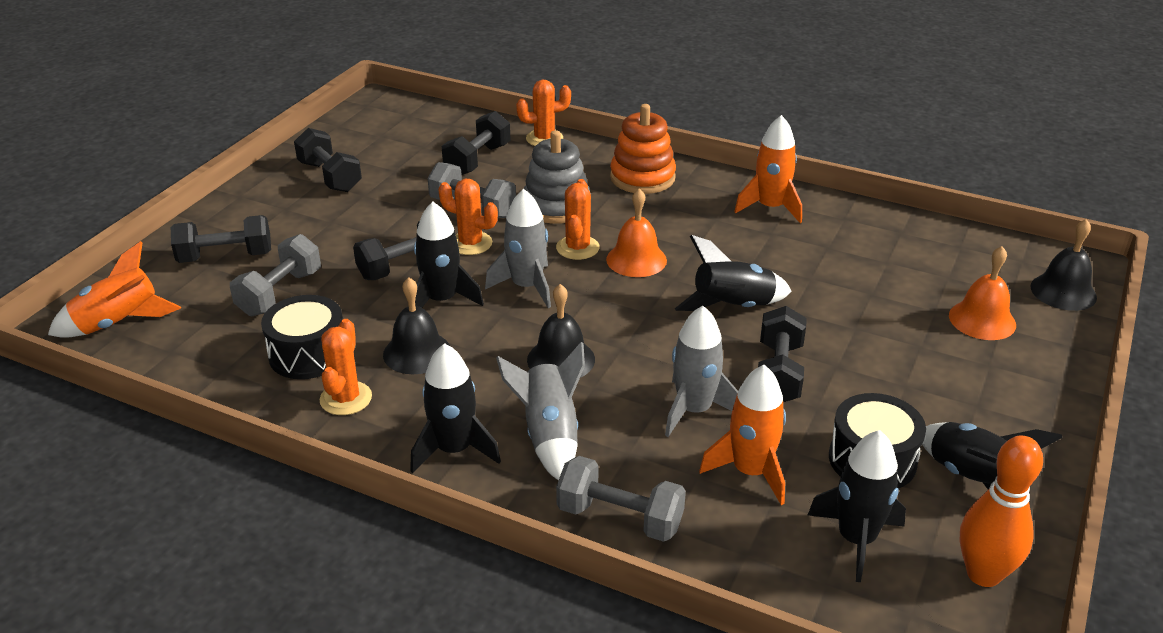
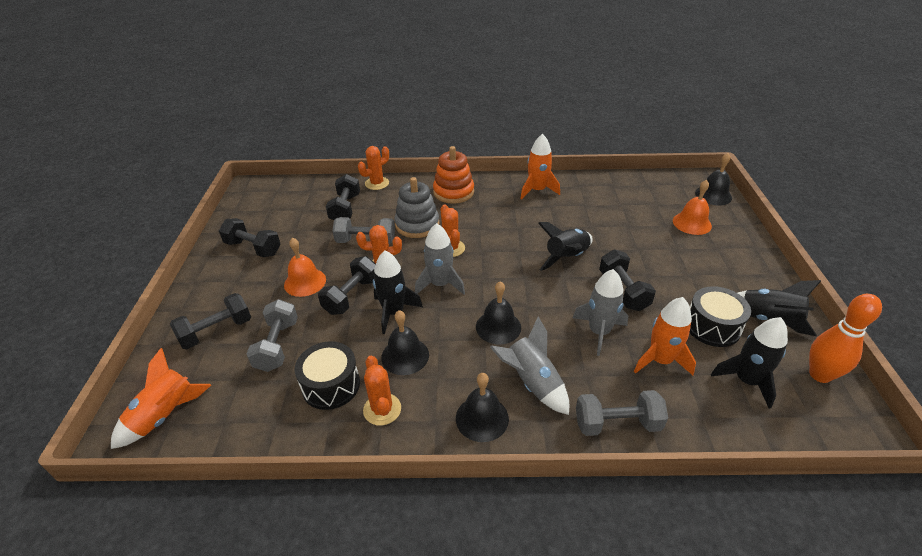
camera: 25 degrees left, 5 degrees up
black rocket [410,343,501,473] -> black bell [456,373,509,442]
orange bell [606,189,667,277] -> orange bell moved to [284,238,326,297]

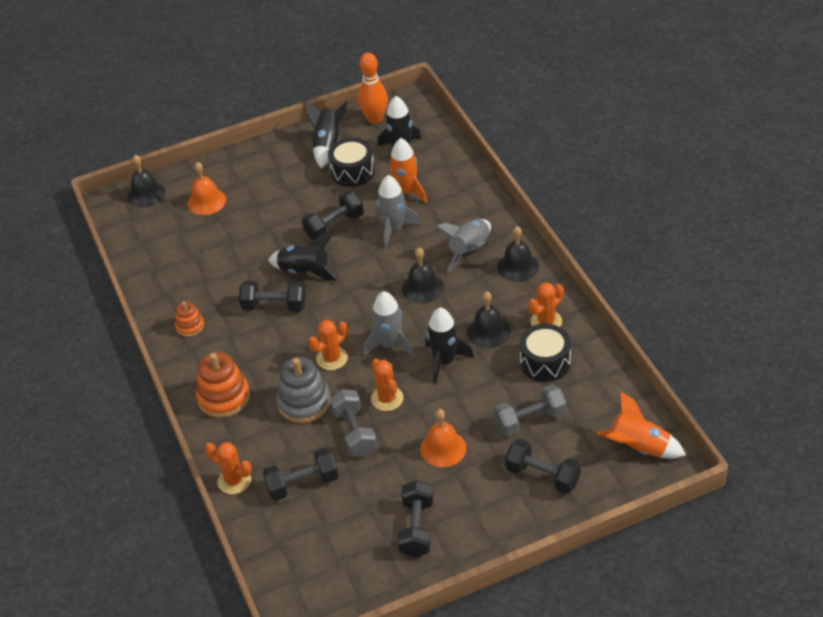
camera: 110 degrees left, 5 degrees up
black dumbbell [318,256,376,315] -> black dumbbell moved to [239,281,306,312]
orange rocket [520,134,560,199] -> orange stacking toy [175,301,204,337]
grey dumbbell [576,390,668,436] -> none

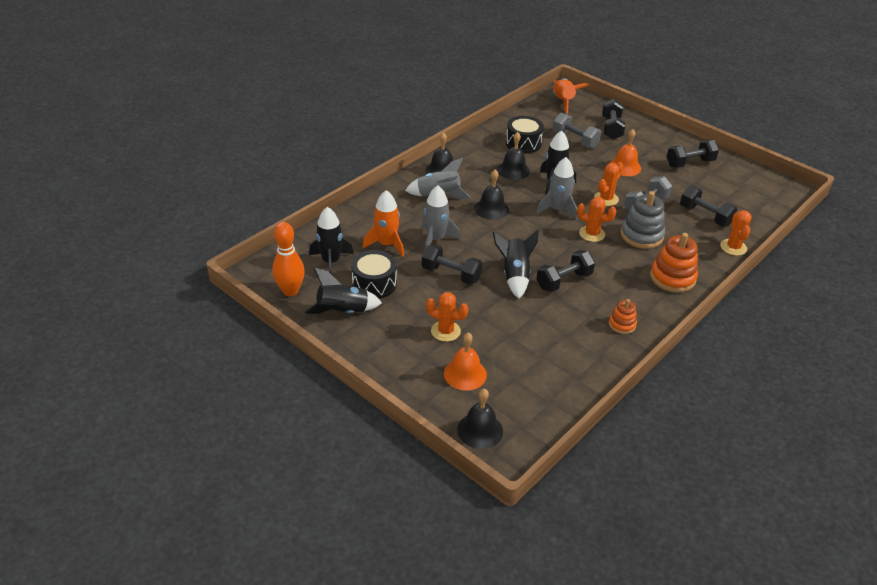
camera: 120 degrees left, 5 degrees down
black dumbbell [239,281,306,312] -> black dumbbell turned 75 degrees clockwise [536,250,595,292]
orange cactus [528,282,564,327] -> orange cactus moved to [426,292,468,342]

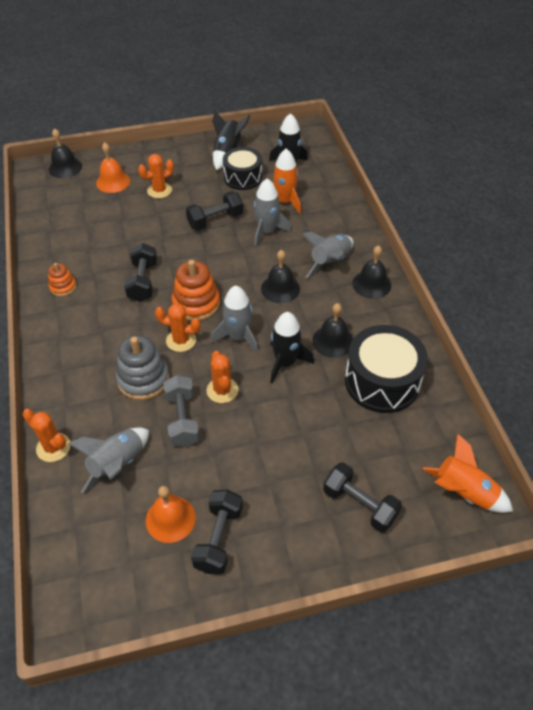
camera: 125 degrees right, 10 degrees up
orange bowling pin [272,222,305,296] -> none
black rocket [493,230,539,299] -> none
black drum [506,116,544,153] -> black drum [345,325,428,413], size x1.50
grey dumbbell [552,113,601,149] -> none
orange cactus [577,197,617,242] -> orange cactus turned 45 degrees clockwise [155,303,201,352]
orange bell [610,129,641,176] -> orange bell moved to [146,486,196,543]
orange stacking toy [650,233,698,293] -> orange stacking toy moved to [172,260,220,321]
black dumbbell [680,186,738,227] -> grey rocket [68,427,149,493]

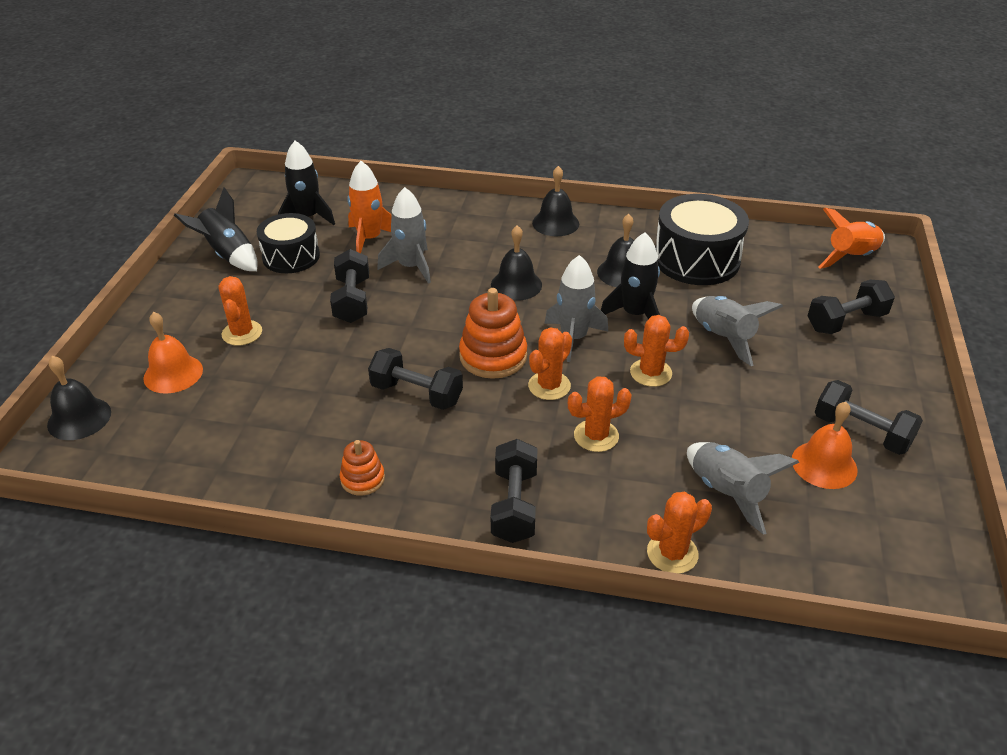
camera: 65 degrees left, 10 degrees down
grey stacking toy [116,335,170,400] -> orange cactus [568,376,632,452]
grey dumbbell [163,375,200,447] -> none
grey rocket [303,232,354,278] -> grey rocket moved to [692,296,783,366]
none -> black dumbbell [491,439,538,543]

